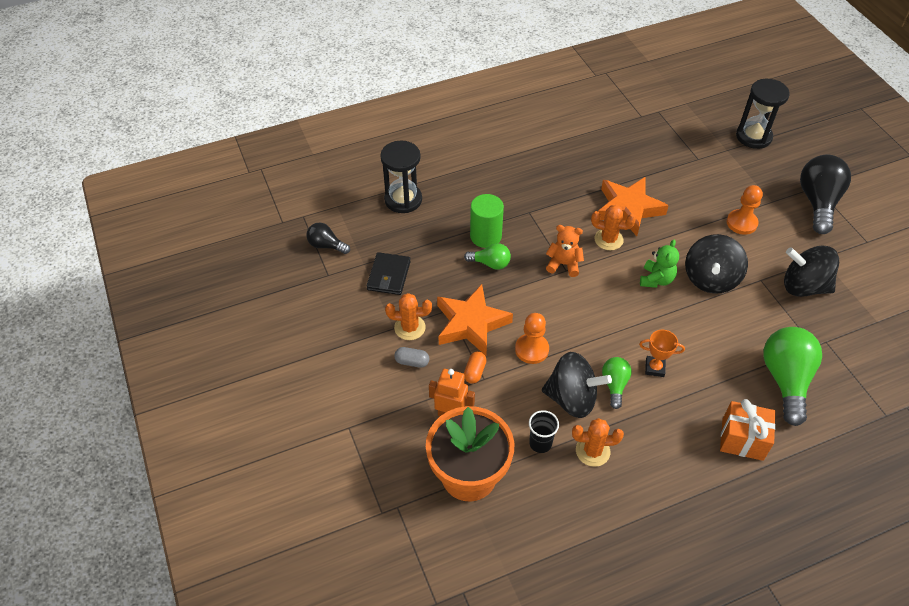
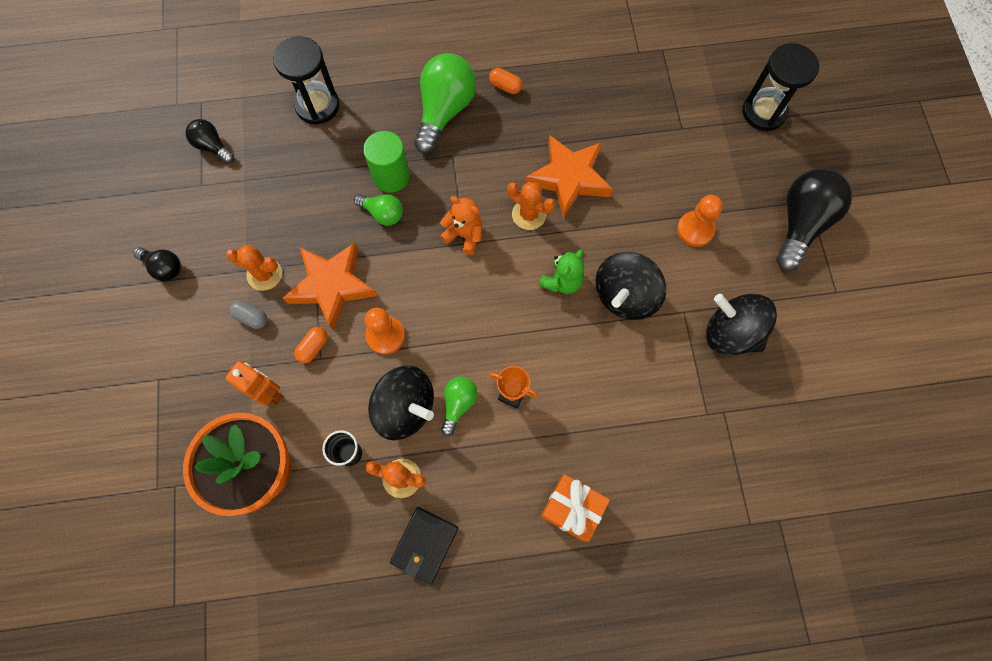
camera: 15 degrees right, 20 degrees up
black wallet [367,252,411,295] -> black wallet moved to [390,507,458,584]
green light bulb [763,327,822,426] -> green light bulb moved to [414,53,476,154]
none -> black light bulb [133,247,181,281]
none -> orange capsule [489,68,523,94]

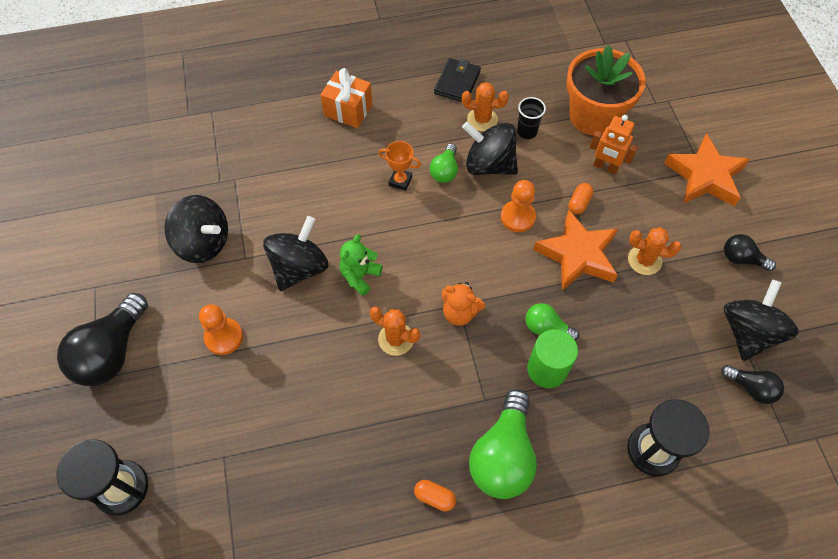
camera: 175 degrees right, 10 degrees down
grey capsule [229,301,267,329] -> none
orange star [525,135,613,219] -> orange star moved to [664,134,750,207]
none -> black spinning top [724,279,799,361]

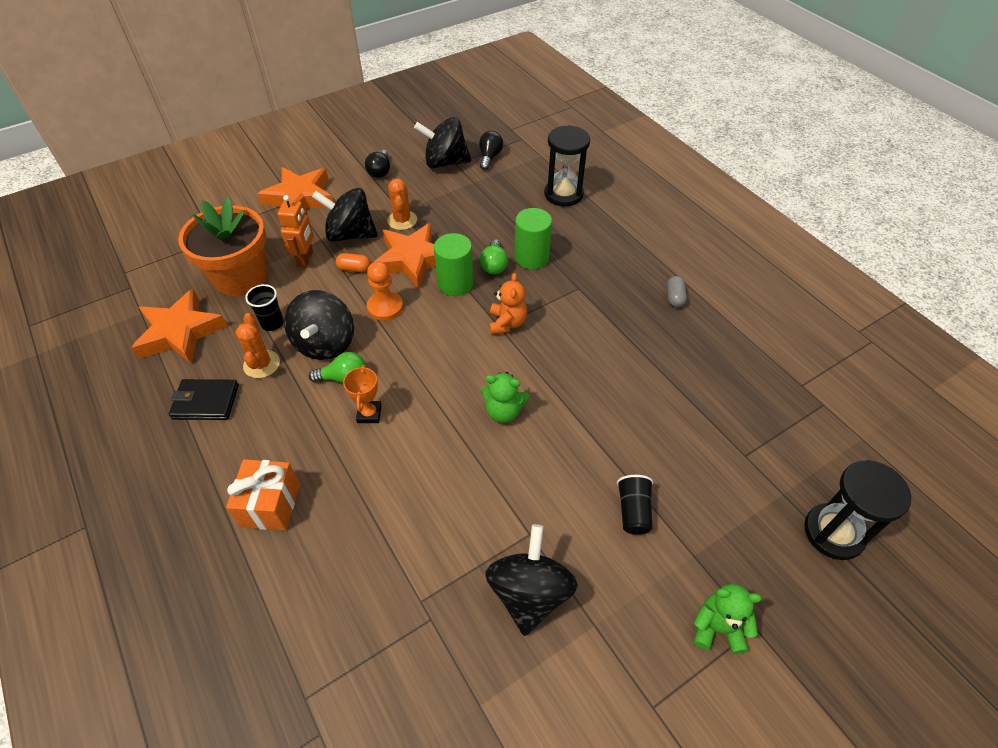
camera: 110 degrees left, 10 degrees down
black light bulb [57,293,148,386] -> green teddy bear [694,584,762,654]
orange pawn [199,304,243,355] -> black cup [617,475,653,535]
black spinning top [263,216,328,291] -> black spinning top moved to [312,188,378,242]
orange cactus [370,306,420,356] -> none
orange capsule [414,480,456,511] -> grey capsule [667,276,687,307]
green light bulb [469,389,537,499] -> none
none -> orange star [131,289,228,364]
none -> green cylinder [434,233,473,296]

